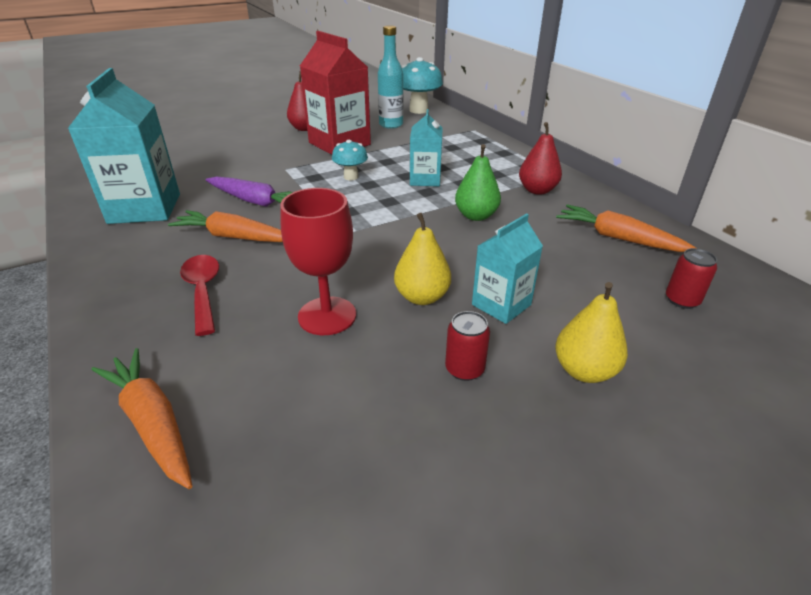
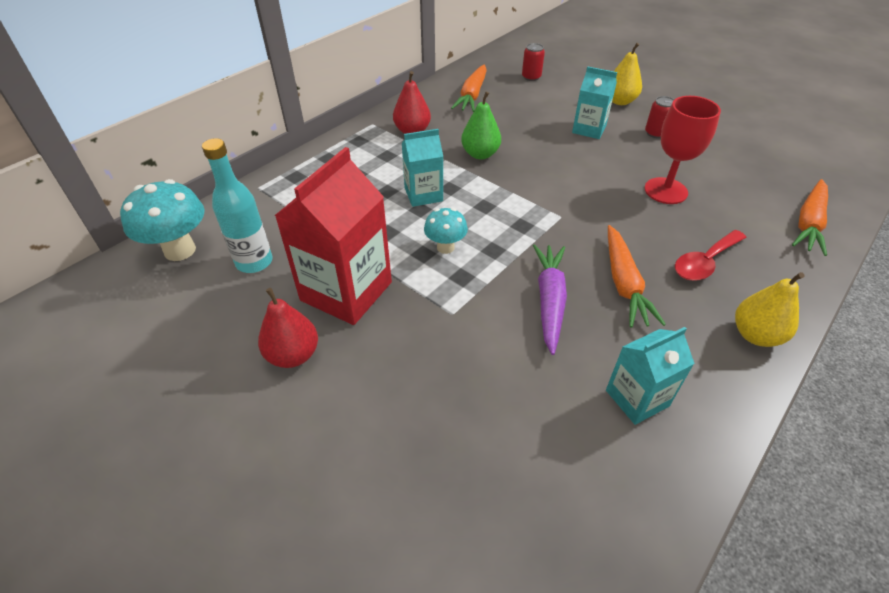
camera: 110 degrees left, 10 degrees up
turquoise carton [68,68,180,224] -> turquoise carton [606,327,695,425], size x0.57
yellow pear [394,213,451,305] -> yellow pear moved to [735,272,805,347]

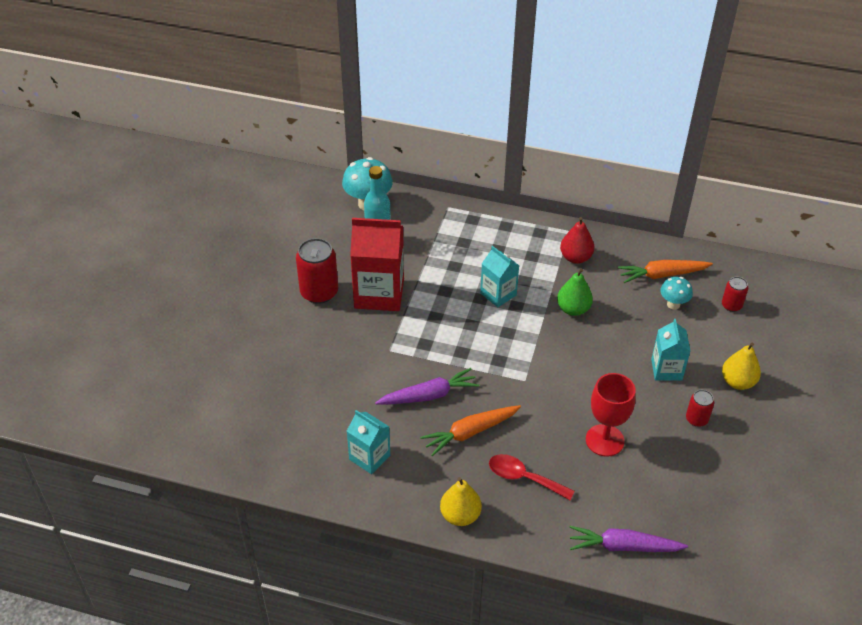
camera: 65 degrees right, 0 degrees up
red pear [258,288,318,368] -> red can [296,238,338,304]
turquoise mushroom [424,208,468,254] -> turquoise mushroom moved to [660,277,693,310]
orange carrot [792,179,828,256] -> purple carrot [569,526,688,552]

